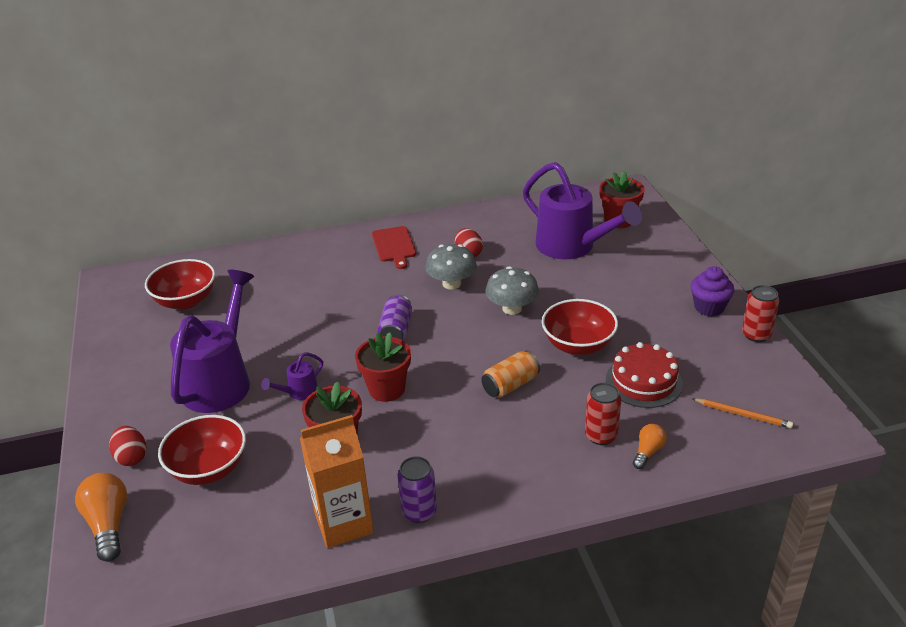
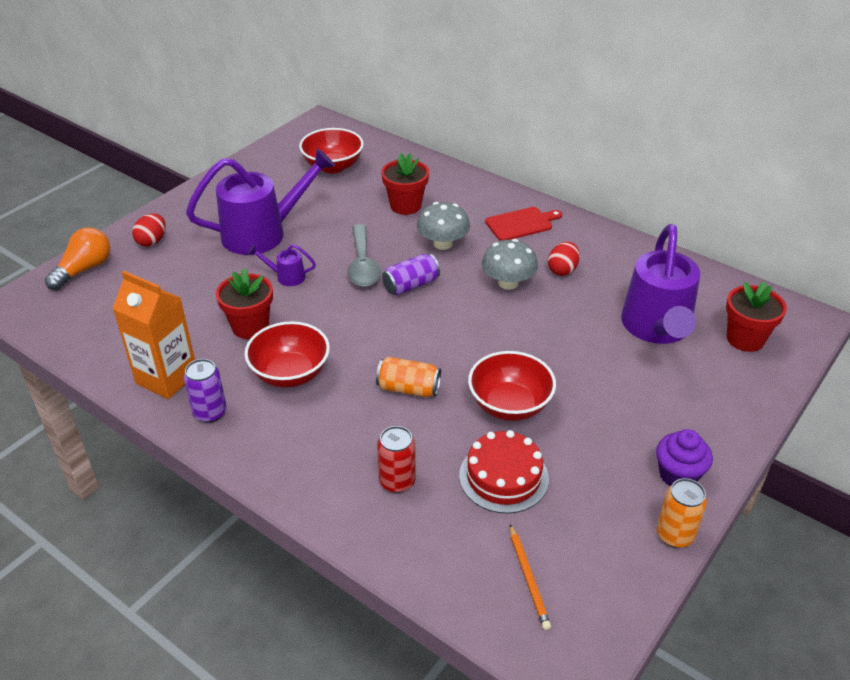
camera: 50 degrees right, 5 degrees up
red bowl [158,415,246,485] -> red bowl moved to [245,321,330,388]
red flower pot [355,332,411,402] -> red flower pot moved to [381,153,429,215]
red cutting board [372,226,416,269] -> red cutting board turned 150 degrees counterclockwise [485,207,562,241]
grey mushroom [485,266,539,315] -> grey mushroom moved to [417,202,470,250]
orange light bulb [633,424,667,469] -> none
red can [742,285,779,342] -> orange can [657,478,707,548]
none -> grey spoon [347,224,381,287]

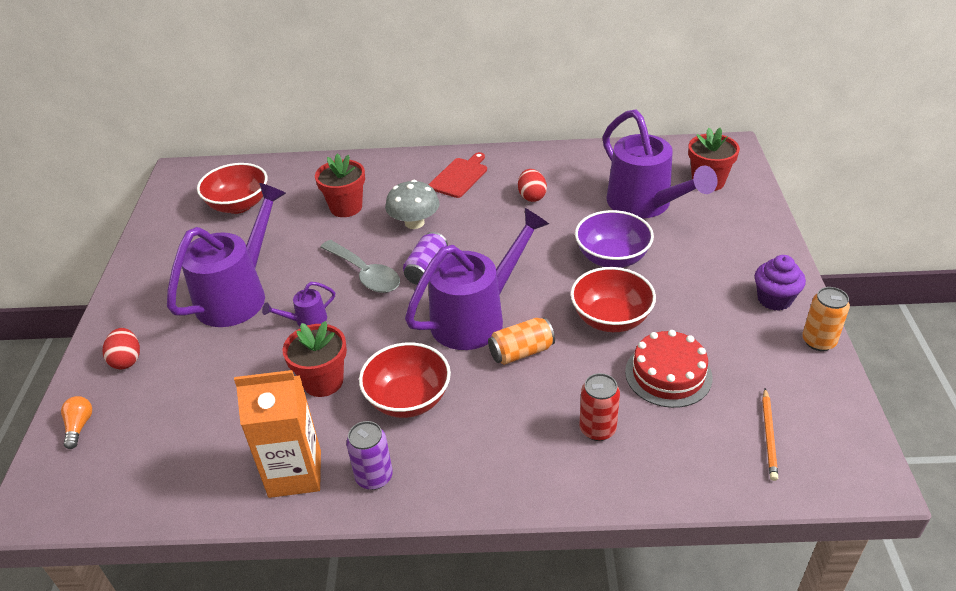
camera: 35 degrees left, 0 degrees up
orange light bulb [45,227,110,290] -> orange light bulb [61,396,92,449], size x0.58
grey mushroom [482,239,538,290] -> none
orange pencil [510,524,551,630] -> orange pencil turned 60 degrees clockwise [762,388,778,481]
none -> purple watering can [405,208,549,350]
none -> purple bowl [575,210,654,268]

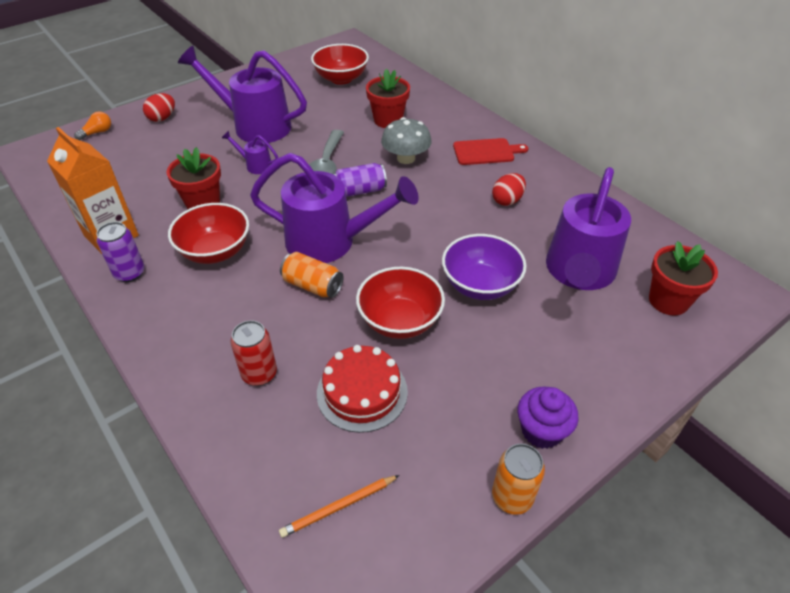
camera: 50 degrees right, 5 degrees up
purple watering can [167,183,286,327] -> purple watering can turned 150 degrees counterclockwise [178,46,307,143]

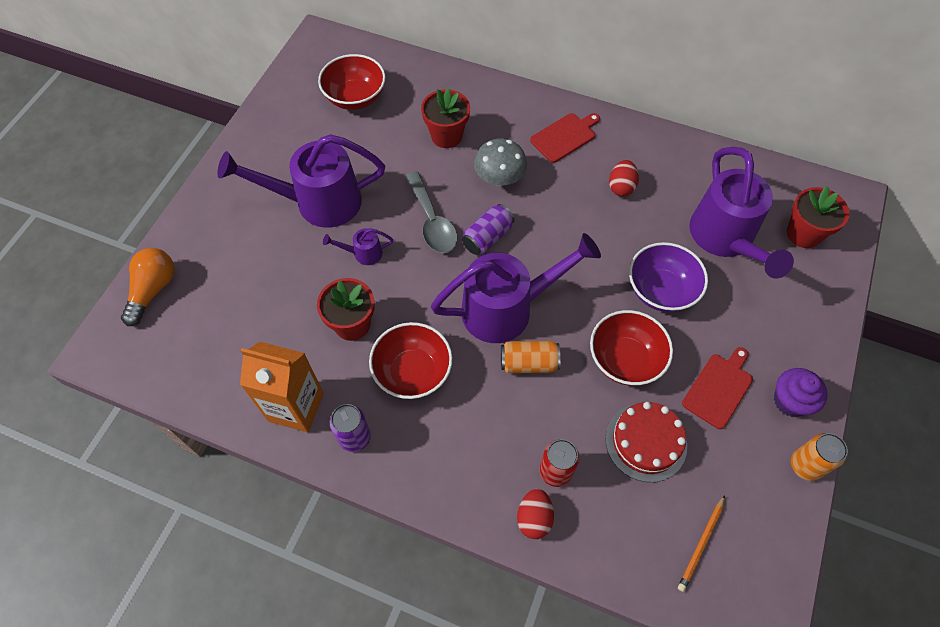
camera: 30 degrees left, 15 degrees up
orange light bulb [74,112,111,140] -> orange light bulb [121,248,175,326], size x1.72
red egg [143,93,175,122] -> red egg moved to [517,489,554,539]
none -> red cutting board [682,347,753,429]

